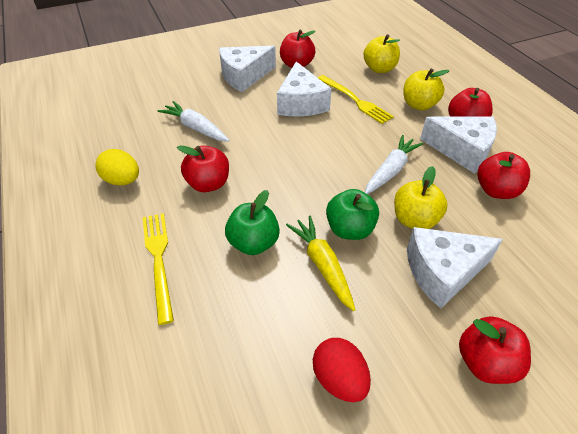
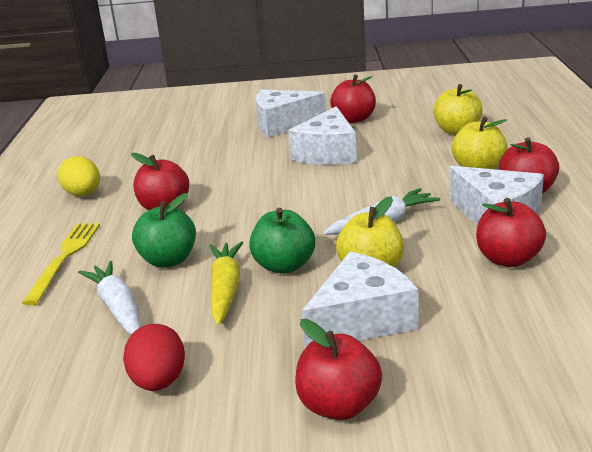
camera: 25 degrees right, 20 degrees down
white carrot [158,101,230,142] -> white carrot moved to [78,261,141,335]
yellow fork [318,75,394,124] -> none
white cheese [407,227,503,309] -> white cheese turned 135 degrees clockwise [302,251,419,348]

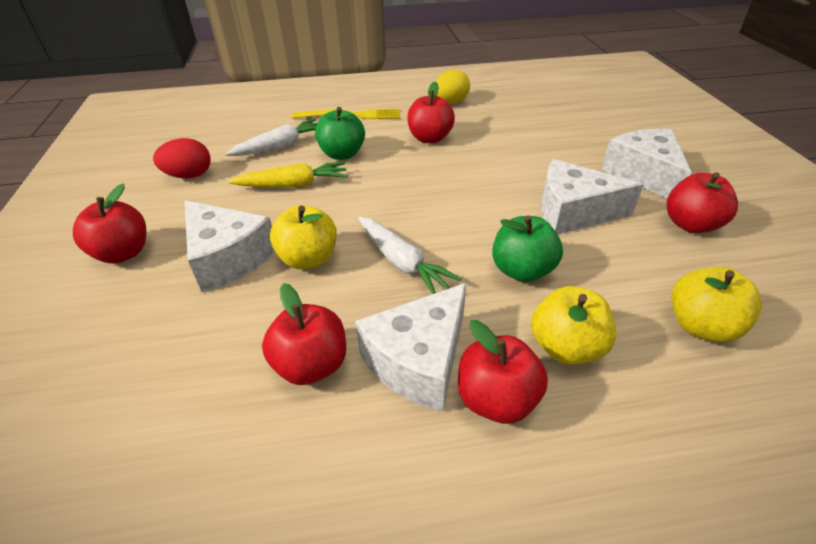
camera: 80 degrees right, 15 degrees up
green apple [249,208,315,274] -> green apple moved to [492,215,563,282]

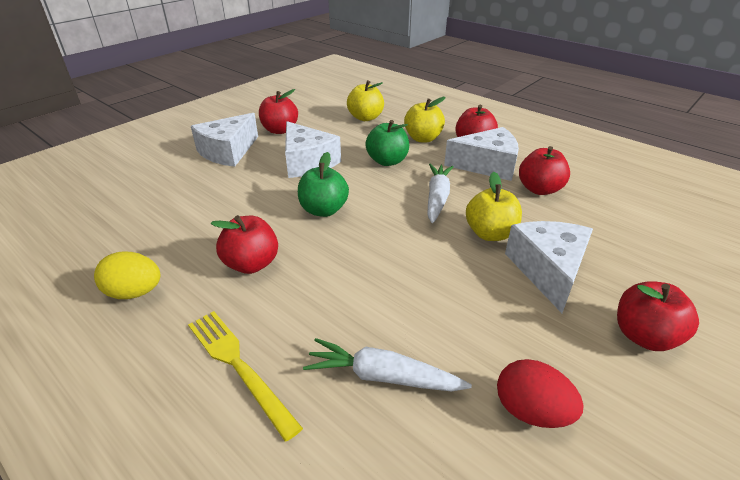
camera: 130 degrees left, 5 degrees down
yellow carrot [228,162,348,188] -> none
green apple [315,107,365,160] -> green apple moved to [298,152,349,217]

